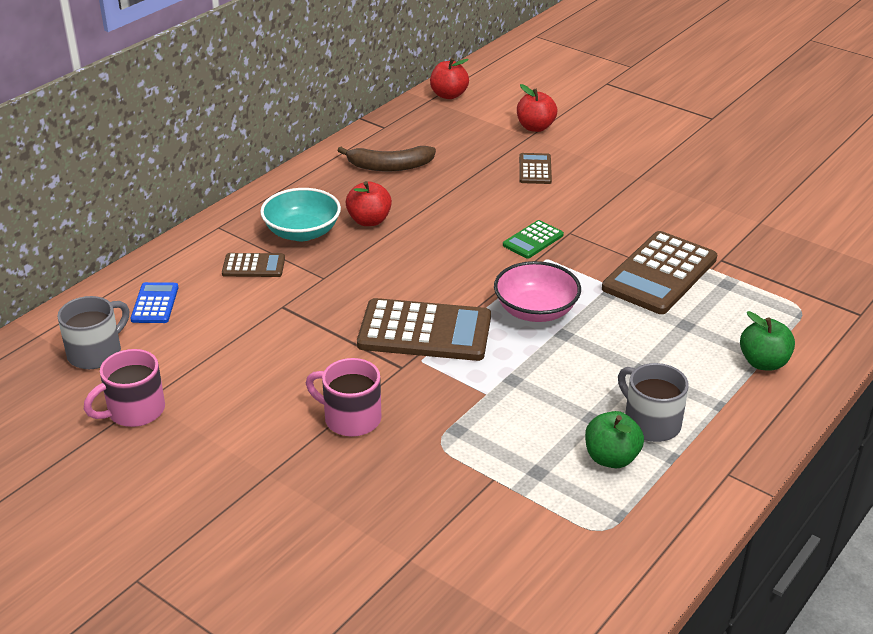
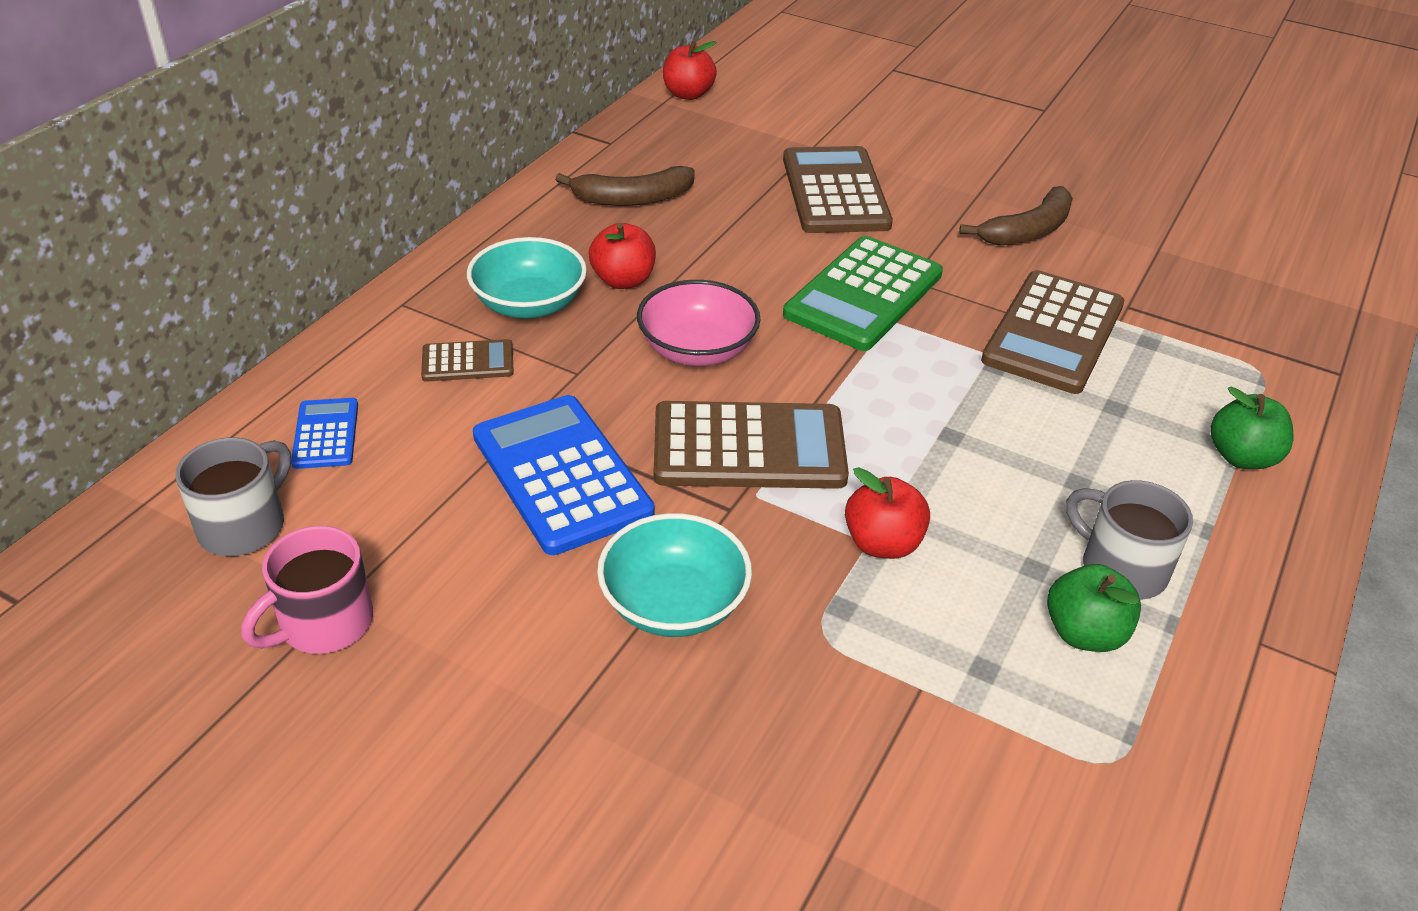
camera: 10 degrees left, 5 degrees up
pink mug [306,358,381,437] -> turquoise bowl [597,513,752,637]
pink bowl [494,261,581,322] -> pink bowl moved to [637,280,761,366]
green calculator [503,220,564,258] -> green calculator [783,236,943,351], size x1.98
red apple [517,84,557,132] -> red apple moved to [845,467,930,559]
brown calculator [519,153,552,184] -> brown calculator [783,146,893,233], size x1.98
none -> blue calculator [473,395,655,555]
none -> brown banana [959,186,1073,246]

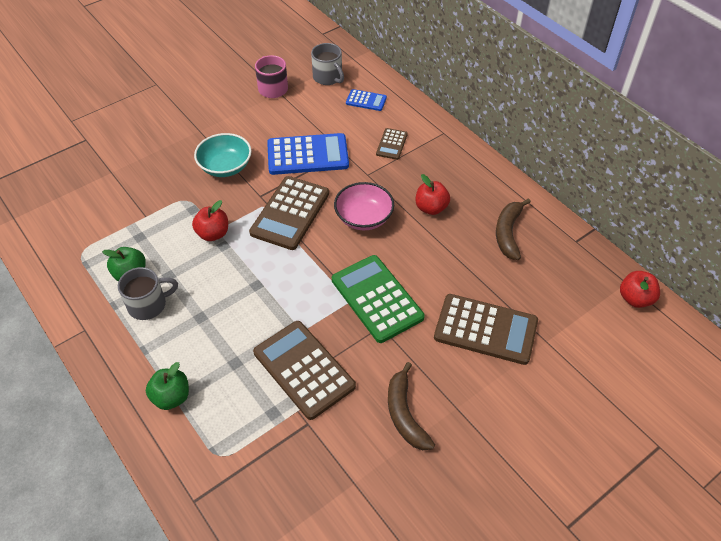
camera: 115 degrees right, 10 degrees up
turquoise bowl [467,237,587,319] -> none

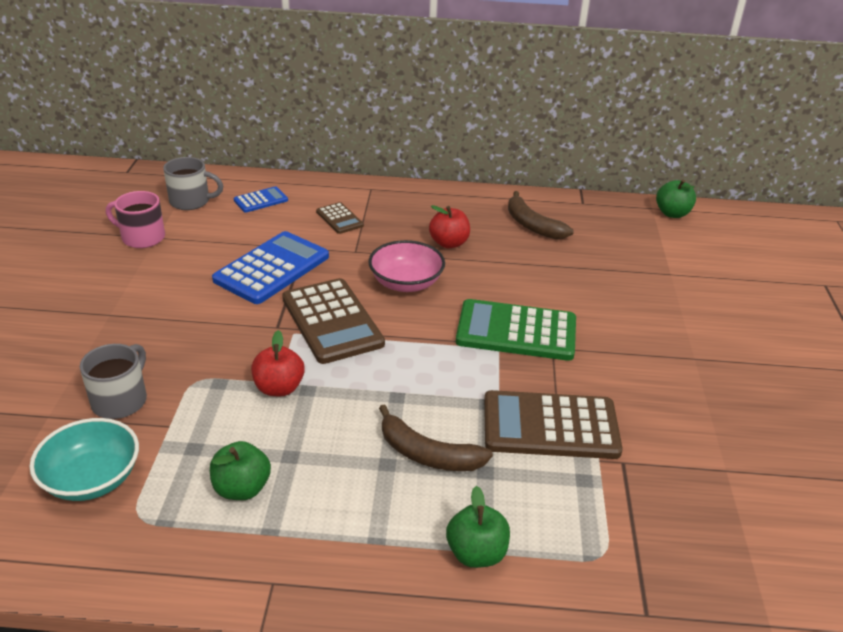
camera: 50 degrees left, 15 degrees down
grey mug [118,267,178,320] -> grey mug moved to [80,344,147,419]
turquoise bowl [194,133,252,177] -> turquoise bowl moved to [29,418,139,501]
brown banana [388,362,435,450] -> brown banana moved to [379,404,493,471]
brown calculator [434,294,538,365] -> none
red apple [620,271,660,308] -> green apple [656,179,696,218]

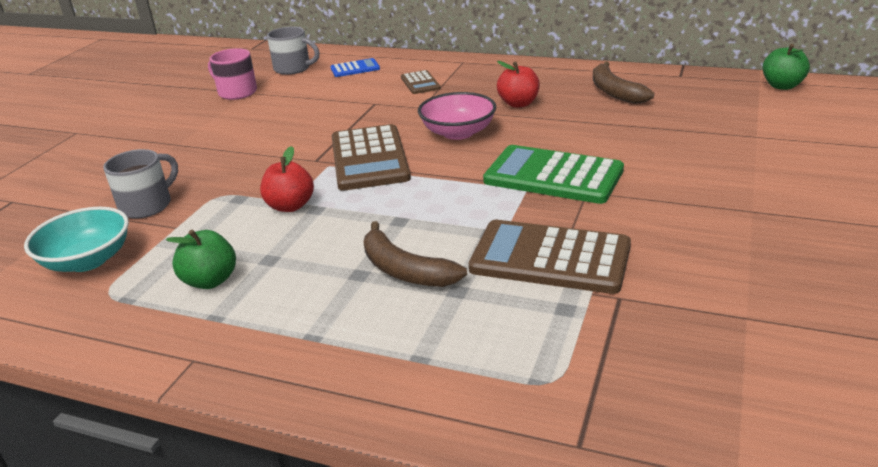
camera: 20 degrees right, 5 degrees down
blue calculator [212,231,329,304] -> none
green apple [446,486,510,568] -> none

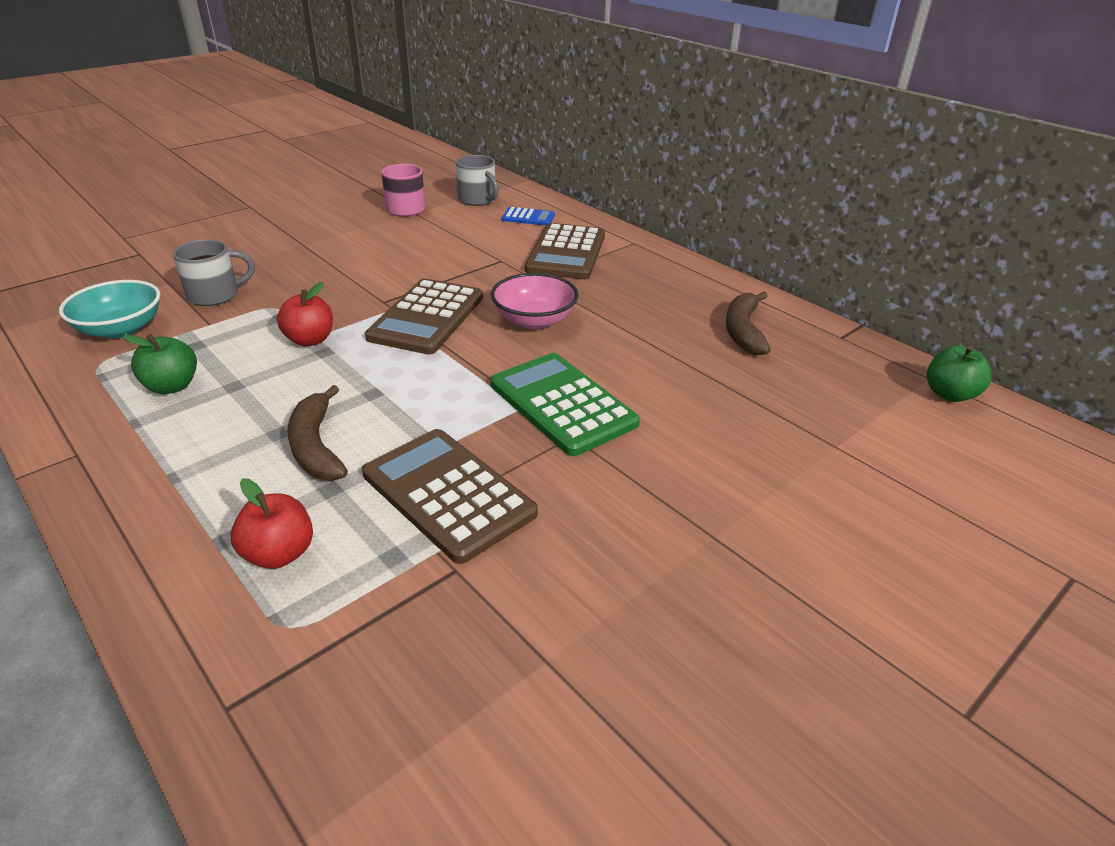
camera: 25 degrees right, 5 degrees up
brown calculator [401,70,441,94] -> brown calculator [525,223,605,279], size x1.98
red apple [497,61,540,108] -> red apple moved to [231,478,313,569]

